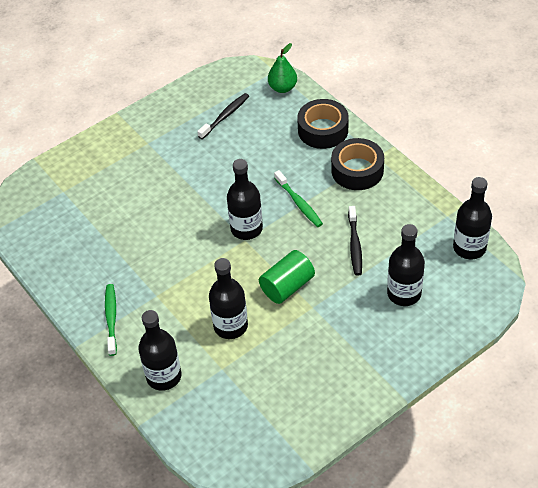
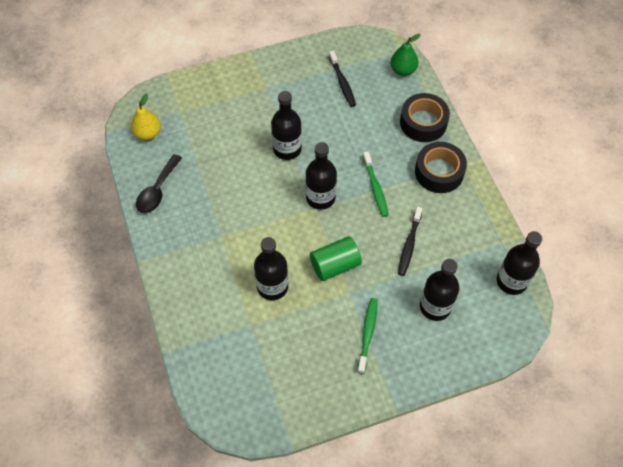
camera: 15 degrees right, 10 degrees up
green toothbrush [105,284,117,356] -> green toothbrush moved to [357,298,378,374]
black bottle [138,310,182,391] -> black bottle moved to [271,91,302,160]
black toothbrush [197,93,249,139] -> black toothbrush turned 105 degrees clockwise [329,51,356,107]
none -> yellow pear [131,93,161,140]
none -> black spoon [136,154,182,213]

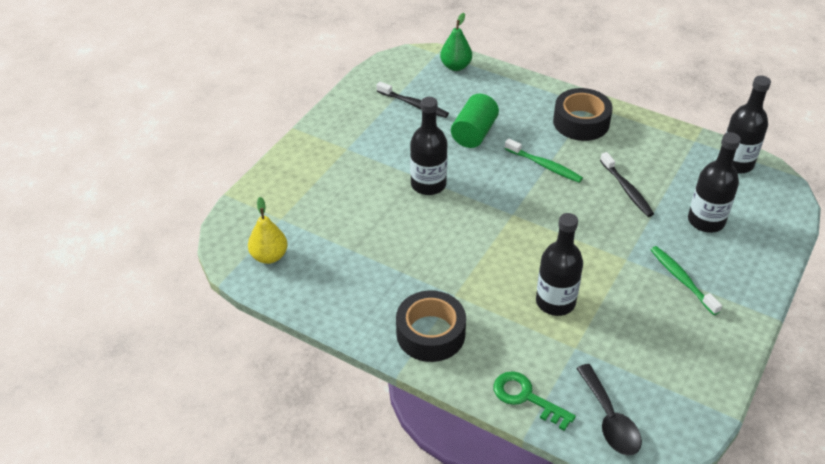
camera: 40 degrees left, 15 degrees down
black spoon [136,154,182,213] -> black spoon moved to [576,364,642,456]
black bottle [305,142,337,210] -> none
green cylinder [310,236,362,281] -> green cylinder moved to [451,94,499,148]
black tape [400,93,450,142] -> black tape moved to [396,290,466,362]
none -> green key [494,371,576,431]

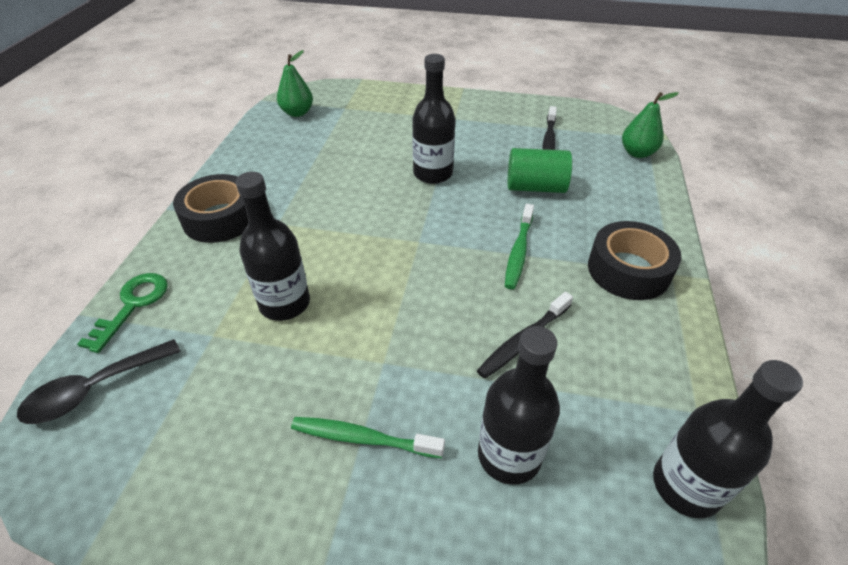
camera: 70 degrees right, 0 degrees up
yellow pear [248,197,288,264] -> green pear [277,50,313,117]
green toothbrush [651,246,722,315] -> green toothbrush turned 120 degrees counterclockwise [291,417,445,458]

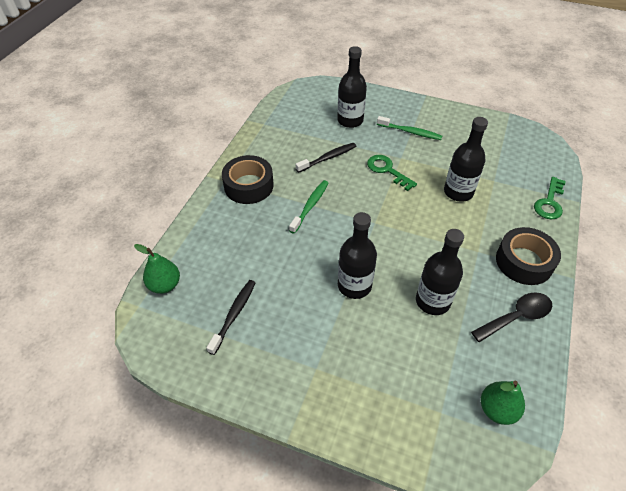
camera: 170 degrees left, 5 degrees up
black spoon [17,339,181,424] -> black spoon moved to [471,292,552,342]
green cylinder [508,148,572,193] -> none
black bottle [653,360,803,518] -> black bottle moved to [416,229,464,315]
none -> green key [367,155,417,191]

